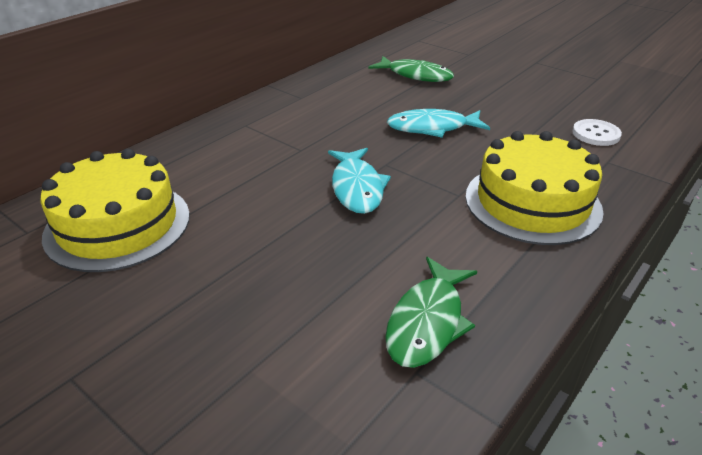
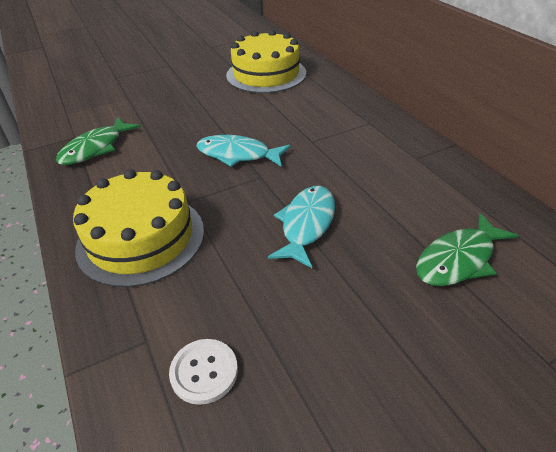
camera: 115 degrees right, 5 degrees up
green fish [385,257,477,368] -> green fish turned 105 degrees counterclockwise [56,117,141,165]

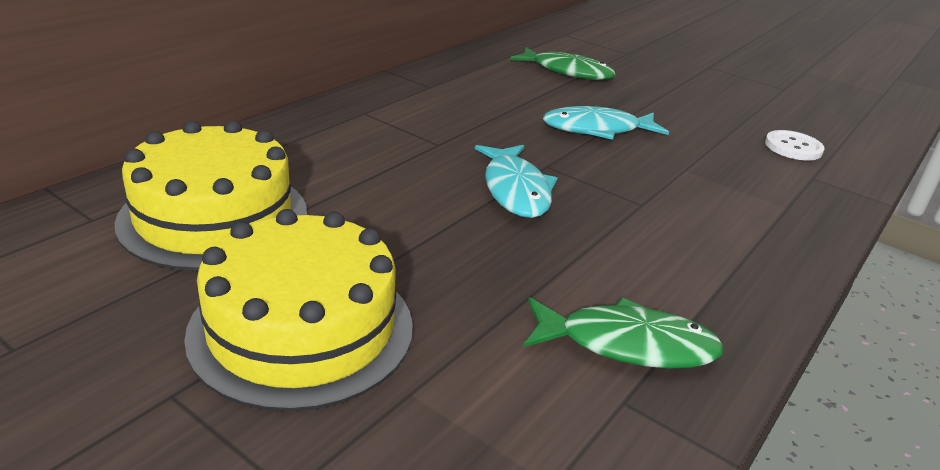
camera: 120 degrees left, 10 degrees down
yellow cake [73,169,204,287] -> yellow cake moved to [184,209,413,411]

